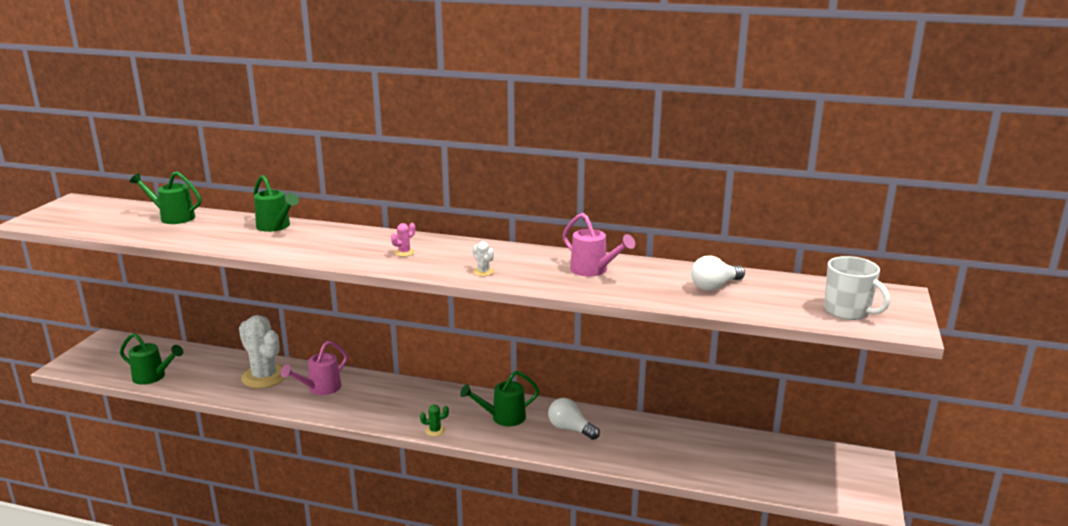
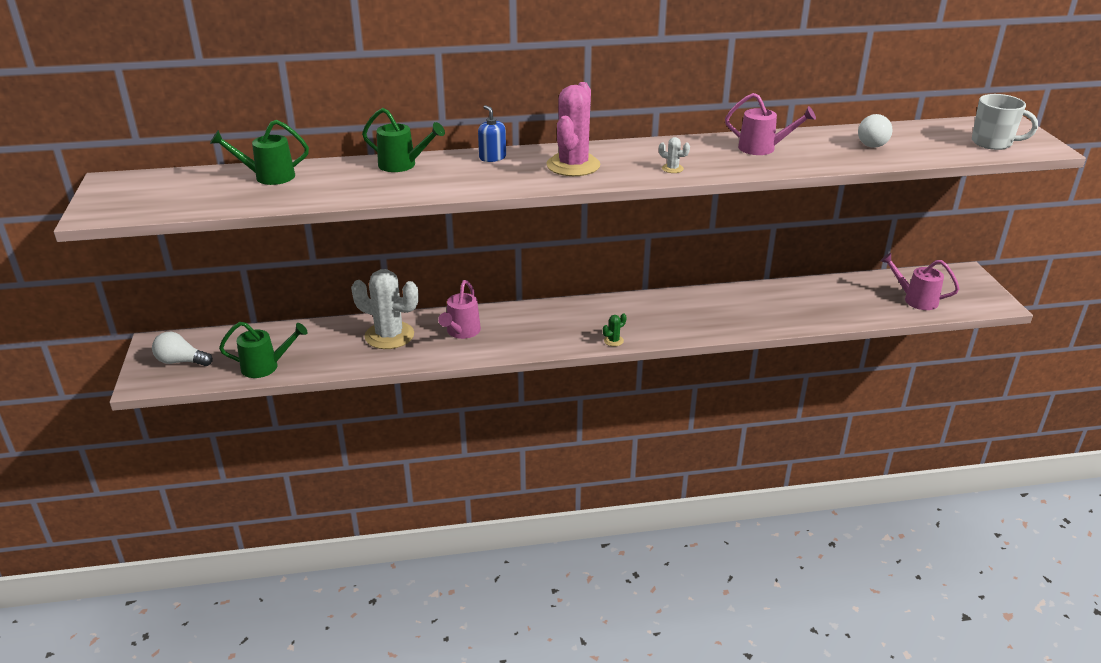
camera: 25 degrees left, 10 degrees up
pink cactus [391,223,415,257] -> pink cactus [546,82,600,176], size x2.49
green watering can [460,371,540,426] -> none
white light bulb [548,398,600,440] -> white light bulb moved to [152,332,213,366]
none -> blue soap dispenser [478,105,506,162]
none -> pink watering can [880,253,960,310]

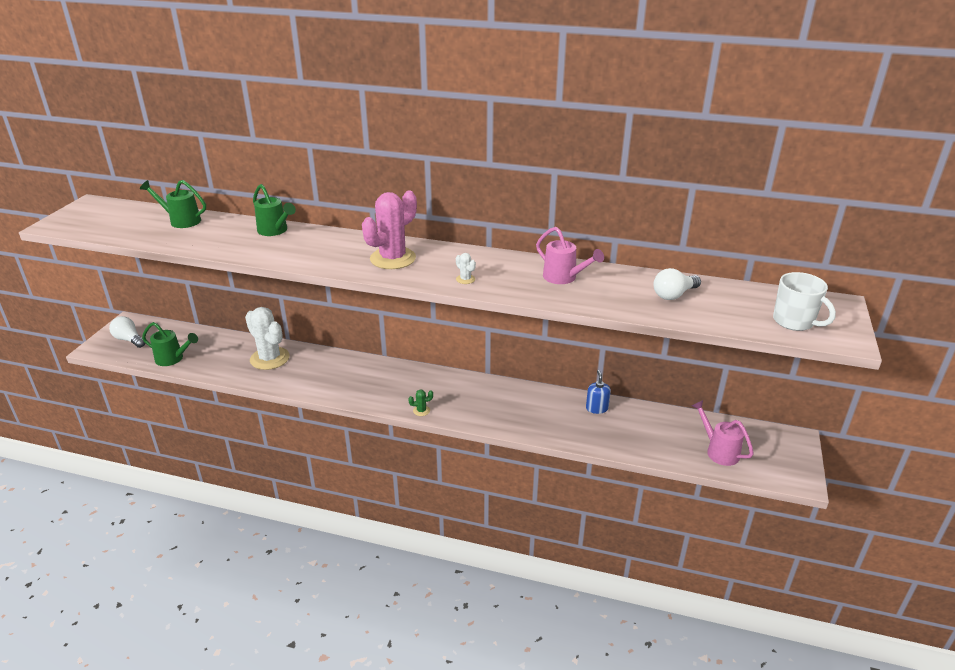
camera: 25 degrees right, 0 degrees up
pink watering can [438,280,481,339] -> none
blue soap dispenser [478,105,506,162] -> blue soap dispenser moved to [586,370,611,414]

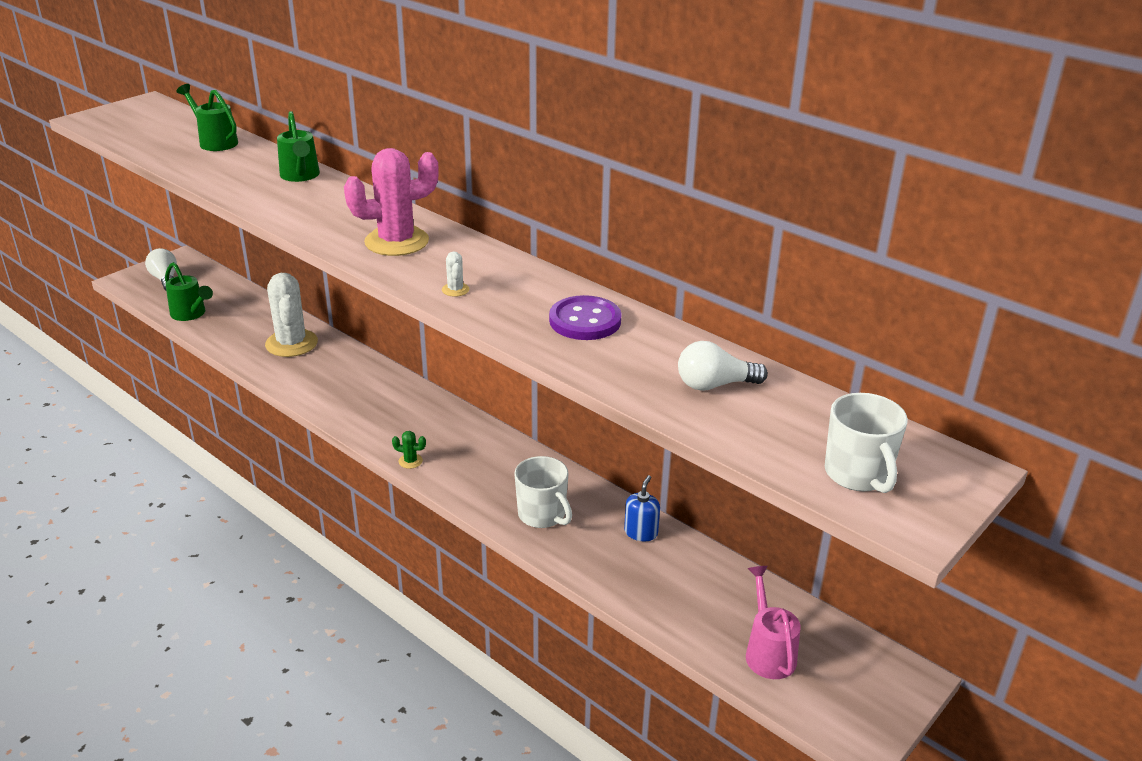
camera: 25 degrees right, 0 degrees up
pink watering can [536,227,604,284] -> purple button [549,295,622,340]
none -> white mug [514,456,572,528]

